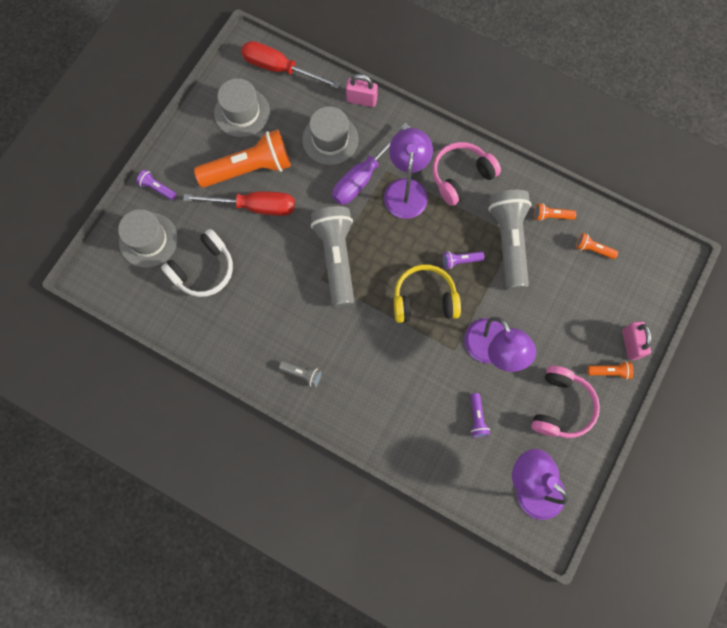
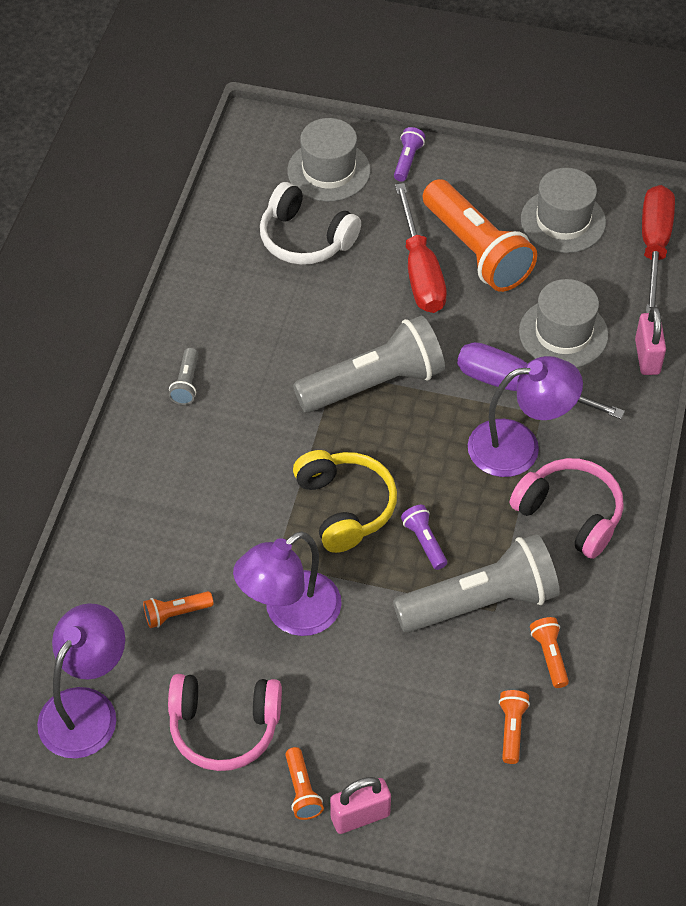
camera: 75 degrees right, 20 degrees down
purple flashlight [470,393,490,438] -> orange flashlight [143,591,214,628]

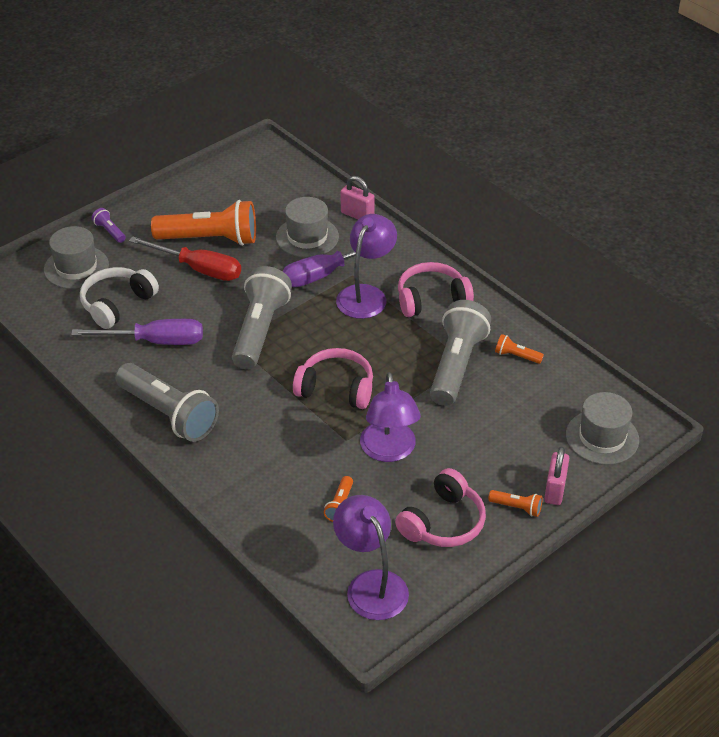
camera: 55 degrees left, 10 degrees down
grey flashlight [169,348,198,405] -> grey flashlight [115,363,219,442], size x2.36
white headphones [260,182,361,265] -> white headphones turned 150 degrees clockwise [80,267,159,329]
yellow headphones [293,450,397,553] -> pink headphones [293,348,373,409]
purple flashlight [401,505,447,570] -> none
orange flashlight [499,690,530,764] -> none
grey hat [521,168,606,253] -> grey hat moved to [566,392,639,465]
red screwdriver [642,185,675,313] -> none
none -> purple screwdriver [71,319,203,345]

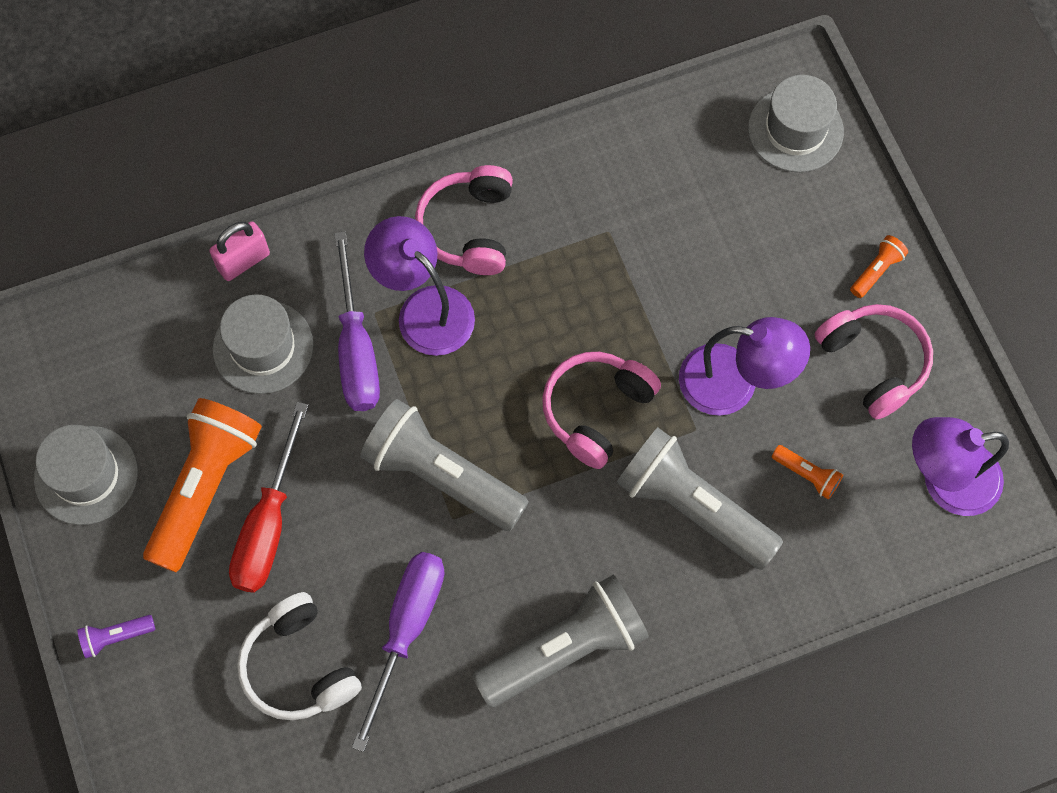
camera: 70 degrees left, 25 degrees up
grey hat [44,226,109,289] -> grey hat moved to [34,425,138,525]
red screwdriver [129,236,241,281] -> red screwdriver turned 150 degrees clockwise [229,402,308,593]
grey flashlight [430,300,491,406] -> grey flashlight moved to [616,427,783,570]
orange flashlight [495,334,544,364] -> none
pink padlock [544,447,569,505] -> none

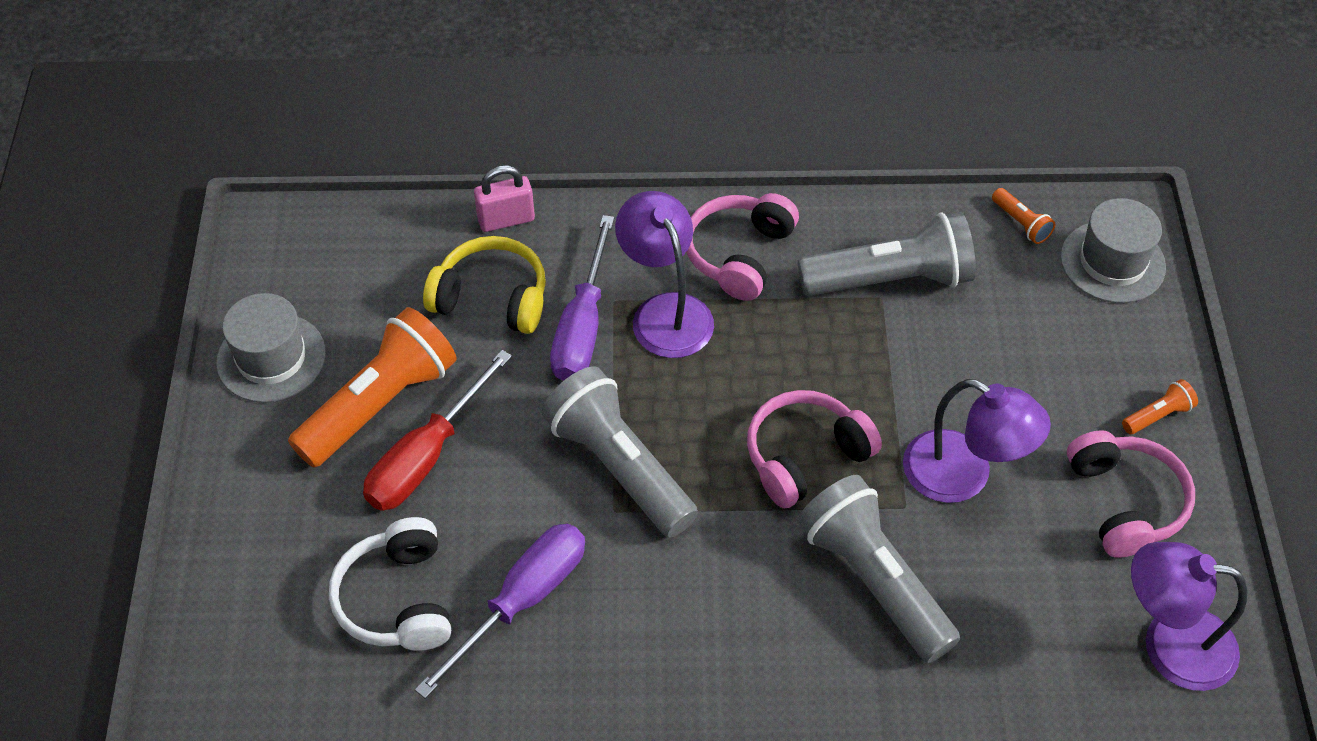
camera: 20 degrees right, 15 degrees down
purple flashlight [77,615,155,658] -> none
grey hat [213,294,313,394] -> yellow headphones [423,236,546,334]
grey flashlight [472,574,649,708] -> grey flashlight moved to [798,212,976,296]
orange flashlight [772,445,843,499] -> orange flashlight moved to [992,188,1055,244]

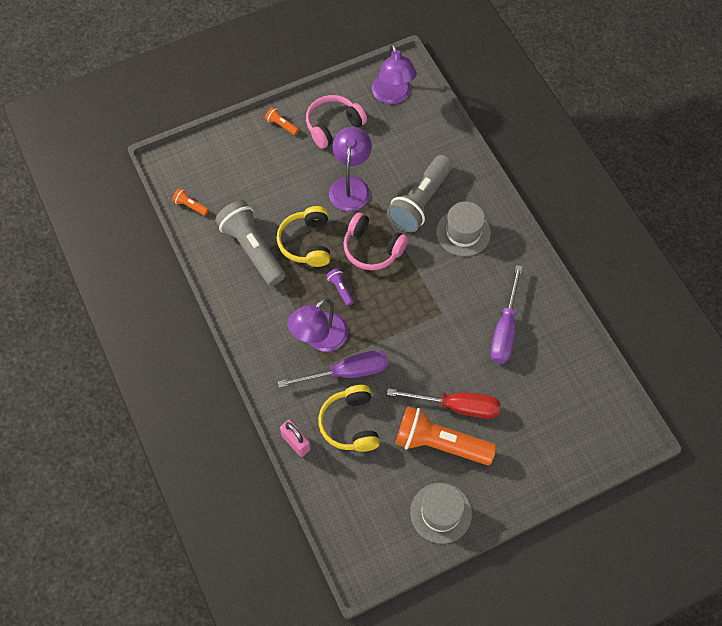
camera: 115 degrees left, 10 degrees up
white headphones [329,517,451,651] -> none
purple screwdriver [415,524,585,699] -> purple screwdriver turned 90 degrees counterclockwise [490,265,523,364]
grey flashlight [542,366,698,537] -> none
pink headphones [686,193,799,301] -> none
orange flashlight [992,188,1055,244] -> orange flashlight turned 90 degrees counterclockwise [172,188,209,216]
grey hat [1060,198,1166,303] -> grey hat moved to [436,201,491,256]
none -> yellow headphones [277,206,330,267]
none -> purple flashlight [326,268,354,306]

